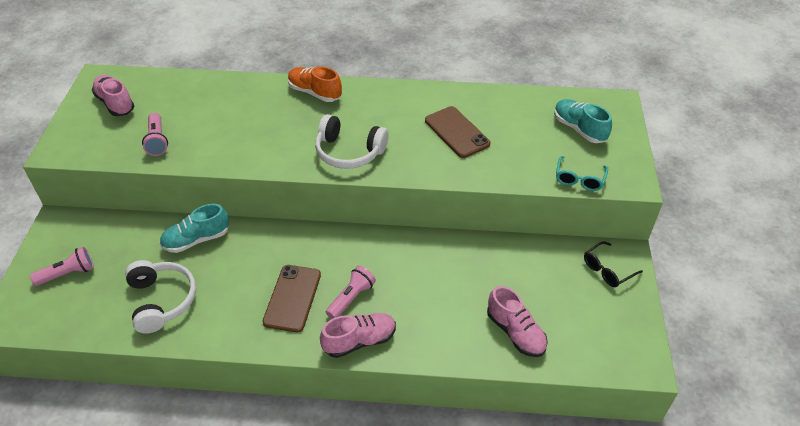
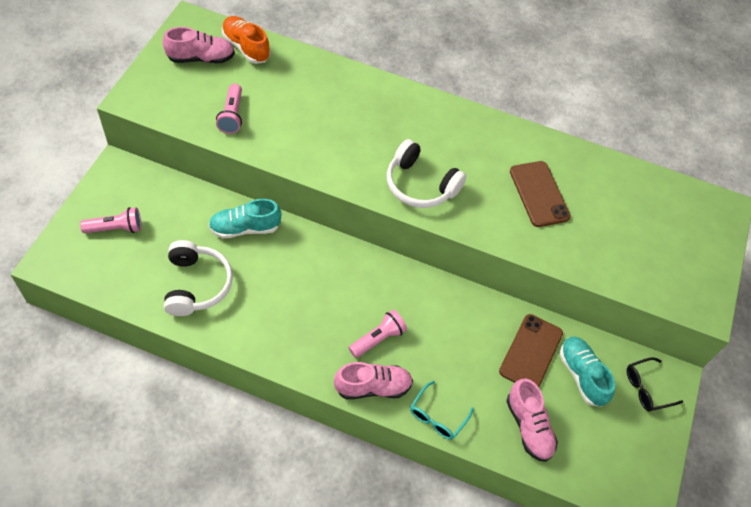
camera: 10 degrees right, 10 degrees up
pink shoe [92,75,134,116] -> pink shoe turned 105 degrees clockwise [163,27,235,63]
brown phone [262,265,321,333] -> brown phone moved to [499,314,563,387]
orange shoe [288,66,342,102] -> orange shoe moved to [222,16,270,64]
turquoise shoe [554,99,612,143] -> turquoise shoe moved to [560,337,615,407]
turquoise glasses [556,156,608,191] -> turquoise glasses moved to [410,381,474,440]

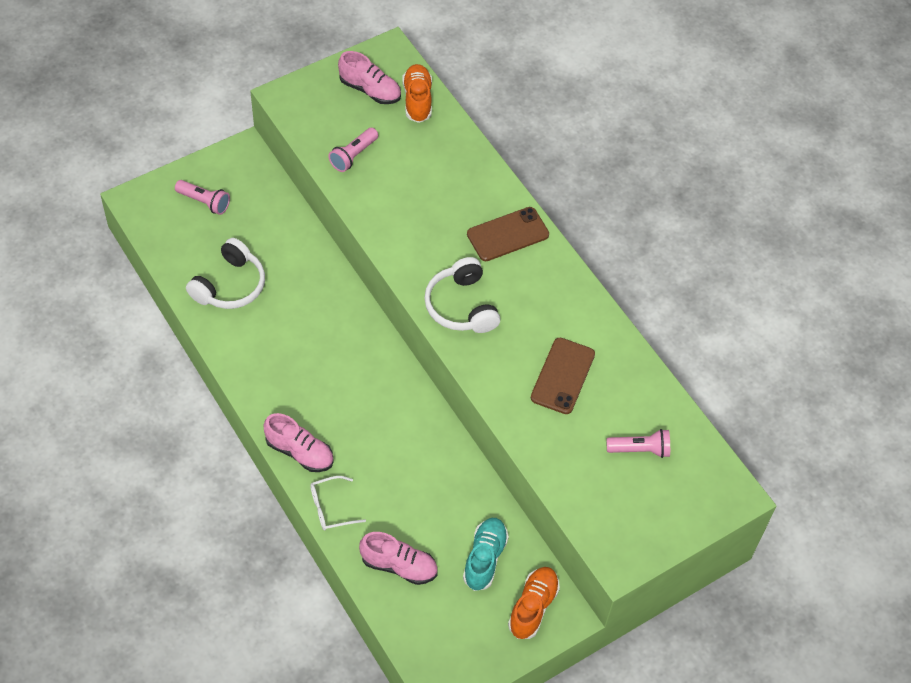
camera: 40 degrees right, 0 degrees up
turquoise shoe [209,199,281,239] -> none
pink flashlight [349,310,407,358] -> pink flashlight moved to [606,429,670,458]
turquoise glasses [410,381,474,440] -> white glasses [310,476,366,530]
brown phone [499,314,563,387] -> brown phone moved to [467,207,549,261]
pink shoe [507,379,558,462] -> pink shoe turned 90 degrees counterclockwise [359,532,438,585]
black glasses [627,358,683,412] -> orange shoe [508,567,560,639]

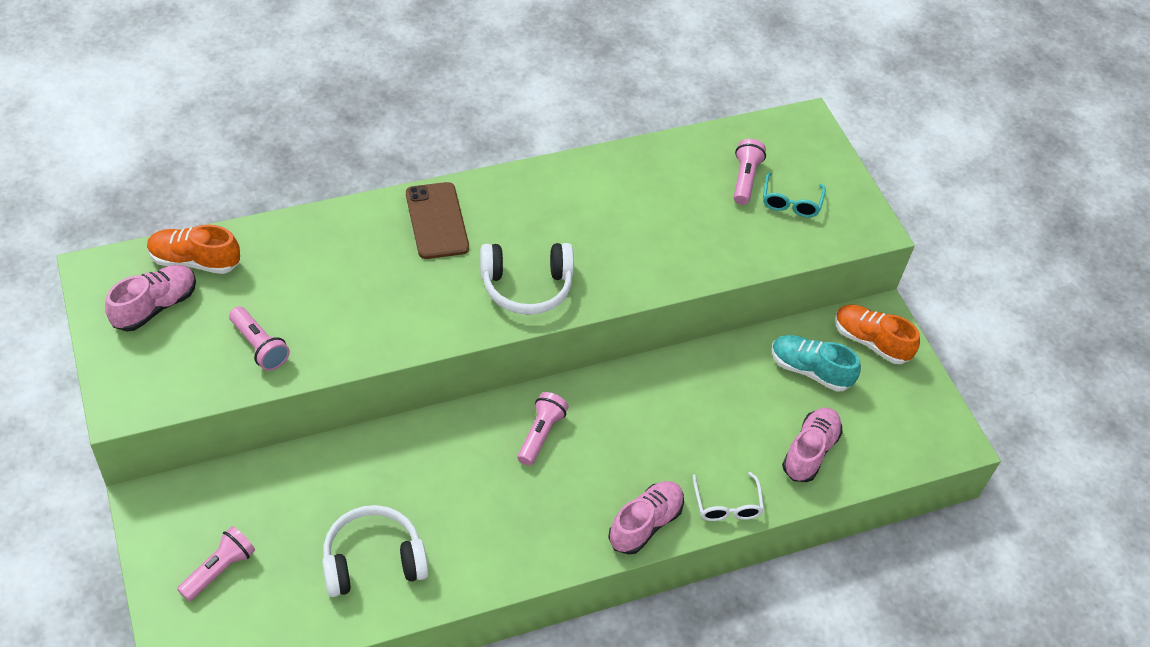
camera: 80 degrees left, 5 degrees down
white headphones [186,238,265,309] -> white headphones turned 60 degrees counterclockwise [322,505,428,597]
brown phone [531,338,595,414] -> none
none -> pink flashlight [517,392,569,466]
none -> turquoise glasses [763,172,826,218]

